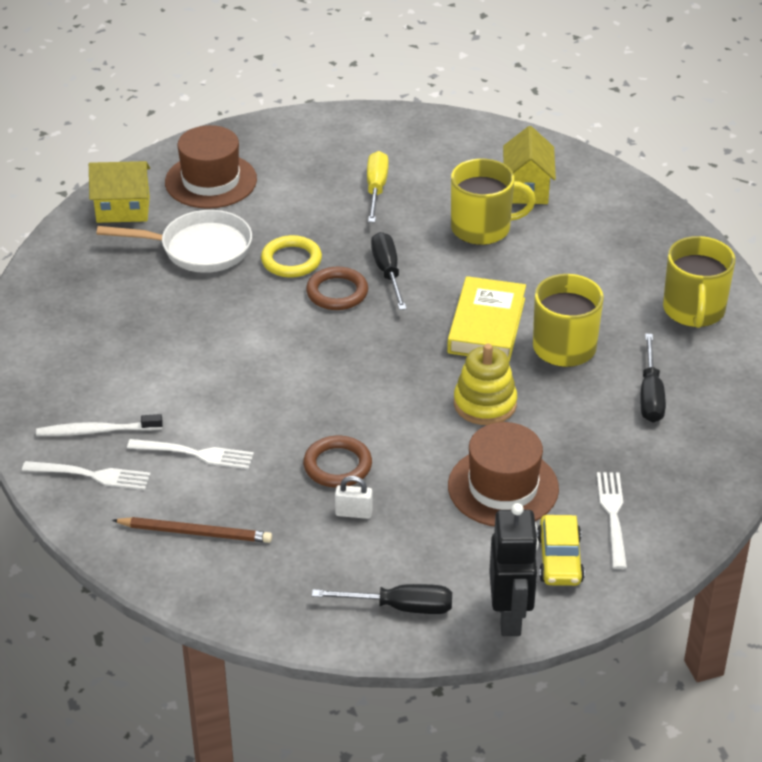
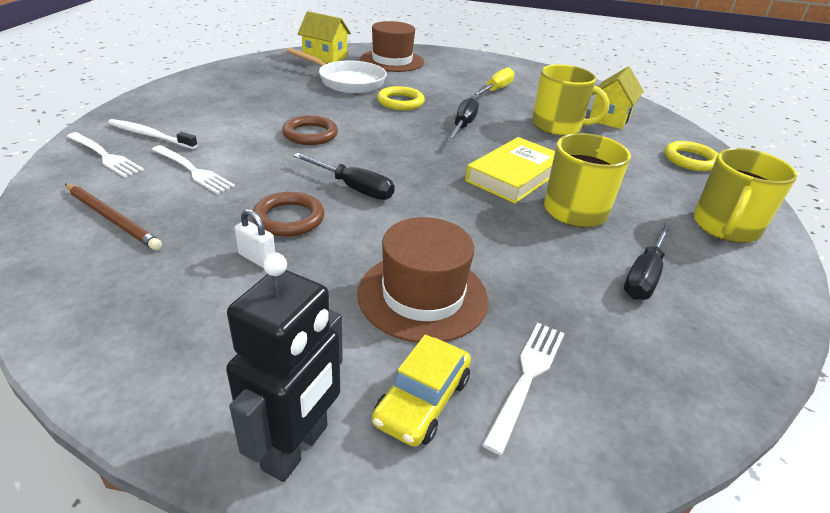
camera: 25 degrees right, 5 degrees down
brown ring [306,267,368,310] -> brown ring moved to [282,115,338,145]
black screwdriver [312,584,452,614] -> black screwdriver moved to [293,153,395,200]
yellow stacking toy [454,344,517,425] -> none
none -> yellow ring [664,141,718,171]

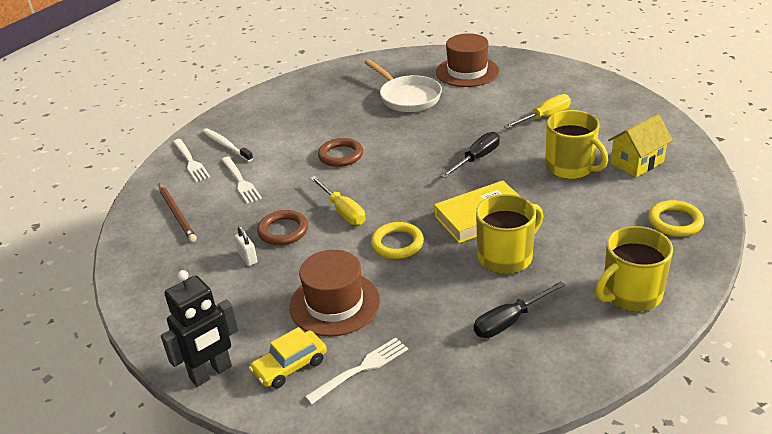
camera: 30 degrees right, 0 degrees up
black screwdriver [293,153,395,200] -> yellow screwdriver [310,176,365,225]
yellow house [298,11,351,63] -> none
yellow ring [377,86,425,110] -> yellow ring moved to [371,222,424,259]

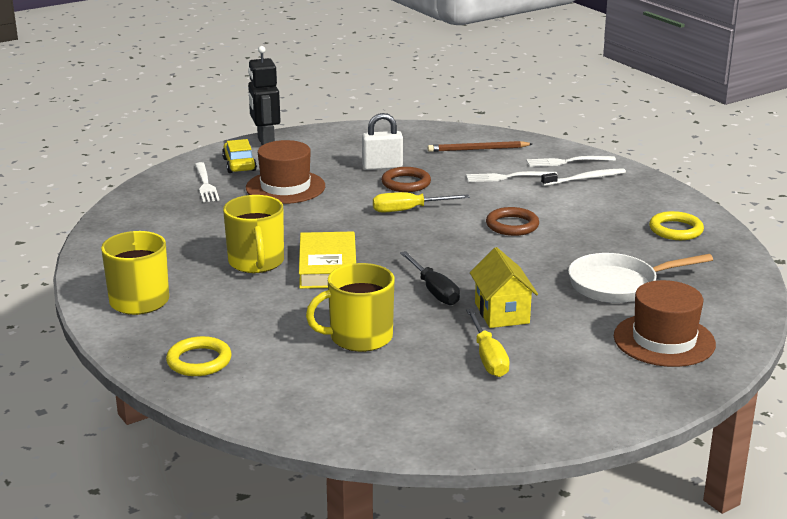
camera: 110 degrees right, 10 degrees down
white padlock [234,226,258,266] -> white padlock [362,113,403,170], size x1.60
yellow ring [371,222,424,259] -> yellow ring moved to [649,211,704,240]
black screwdriver [474,281,565,338] -> none
yellow house [608,114,673,177] -> yellow house moved to [470,247,538,328]

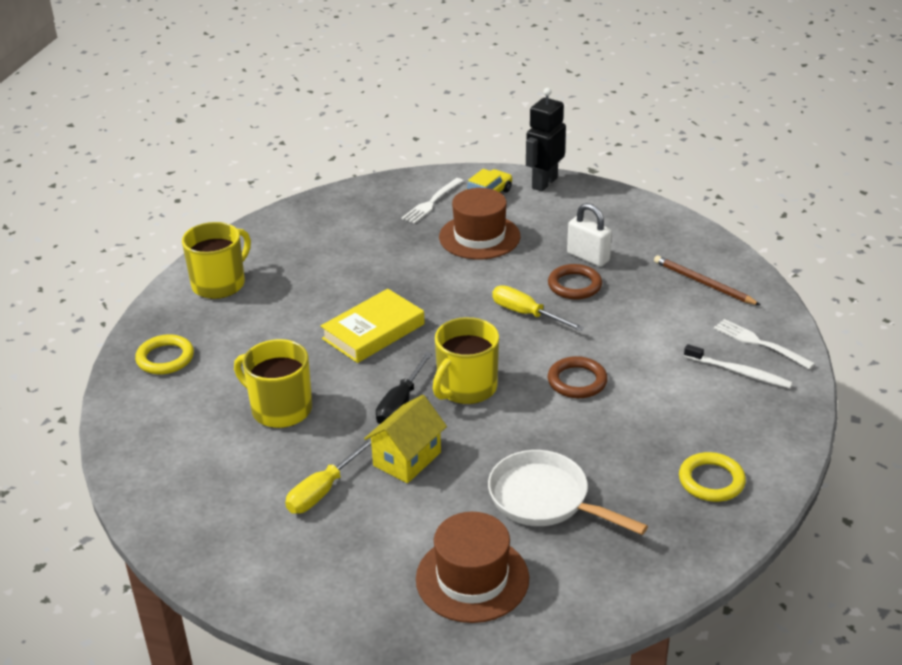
camera: 50 degrees right, 10 degrees up
yellow mug [223,195,284,273] -> yellow mug moved to [433,317,499,404]
white fork [466,171,558,182] -> none

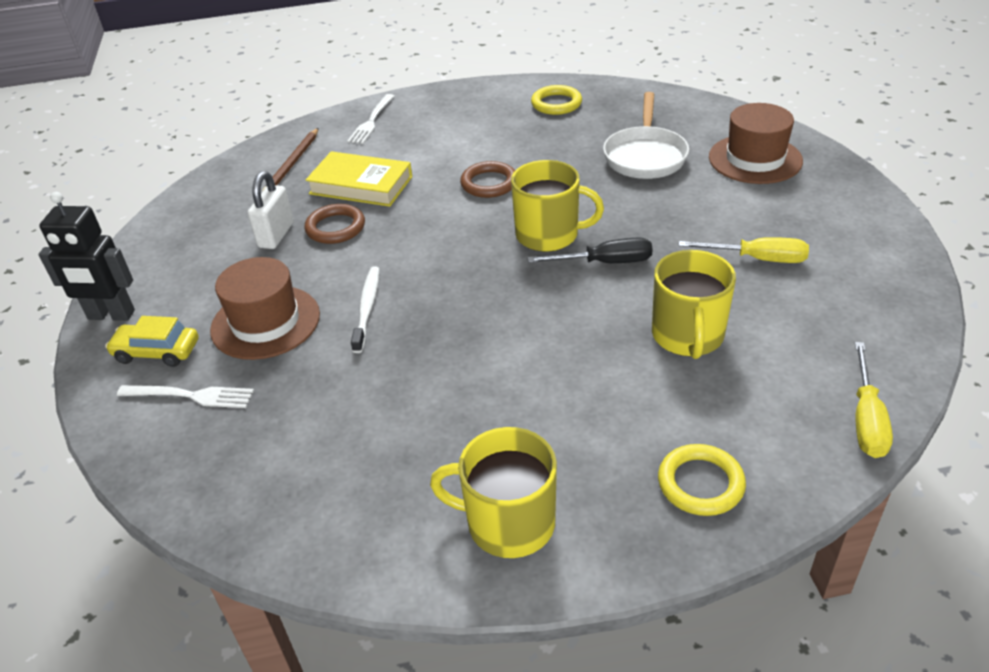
camera: 115 degrees left, 5 degrees up
yellow book [321,289,425,363] -> yellow book moved to [306,151,412,207]
yellow house [364,395,447,483] -> none
yellow screwdriver [492,285,585,331] -> yellow screwdriver moved to [855,342,893,458]
white toothbrush [684,344,793,389] -> white toothbrush moved to [351,266,379,353]

